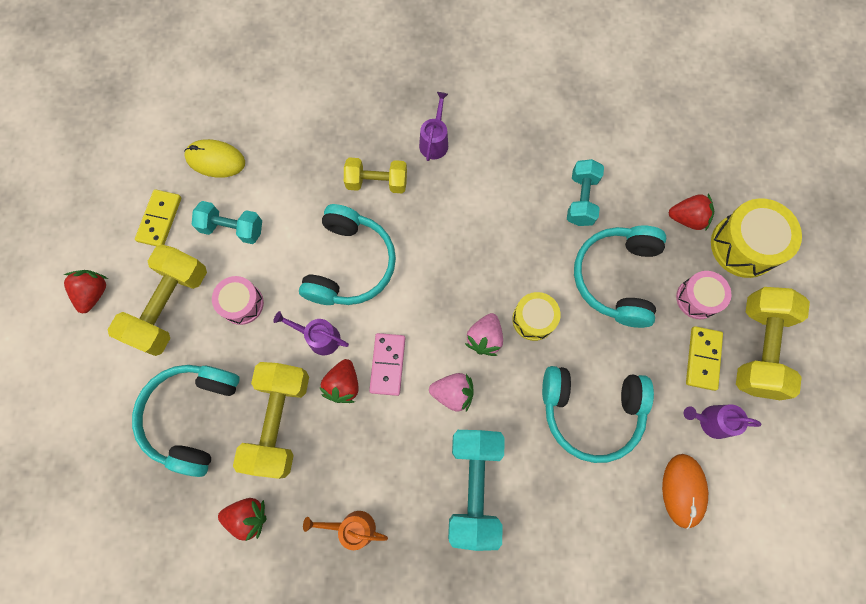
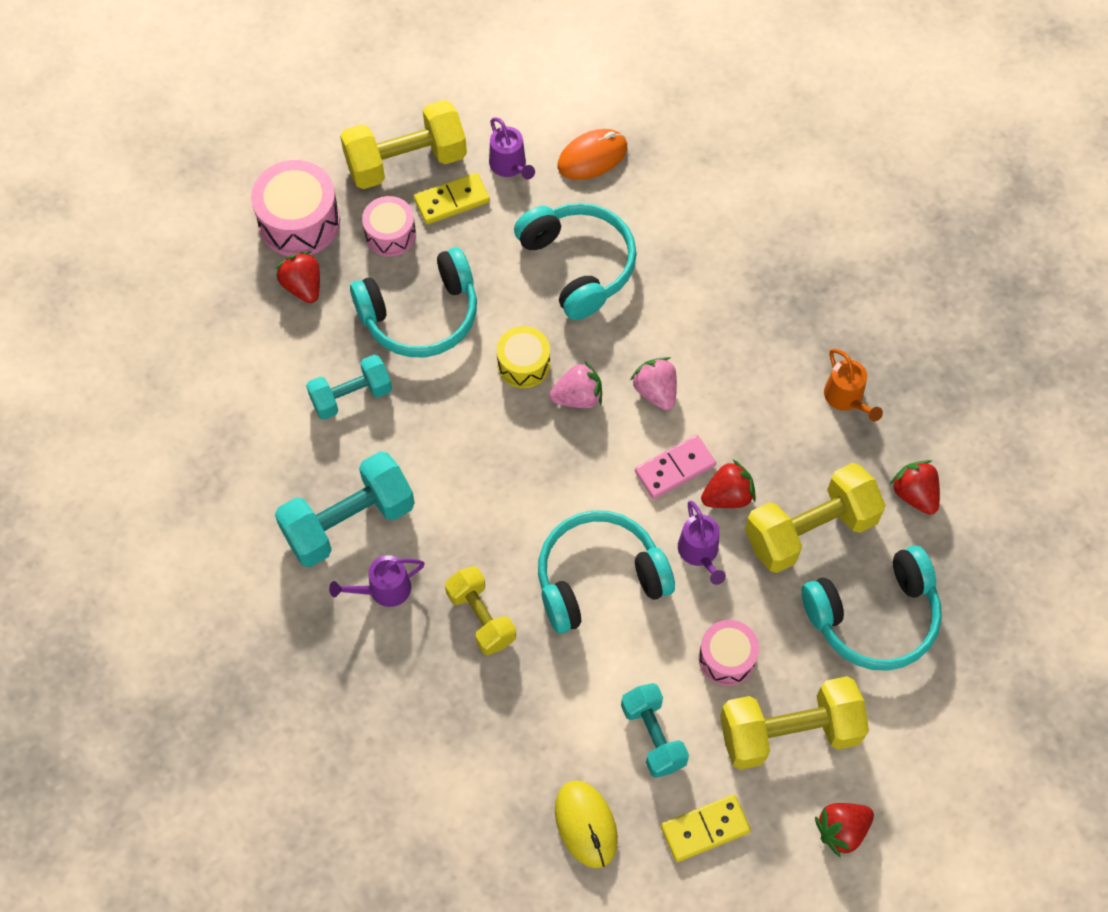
camera: 125 degrees left, 10 degrees down
turquoise dumbbell [448,430,505,551] -> turquoise dumbbell moved to [275,451,415,567]
yellow drum [711,198,802,278] -> pink drum [251,160,340,256]

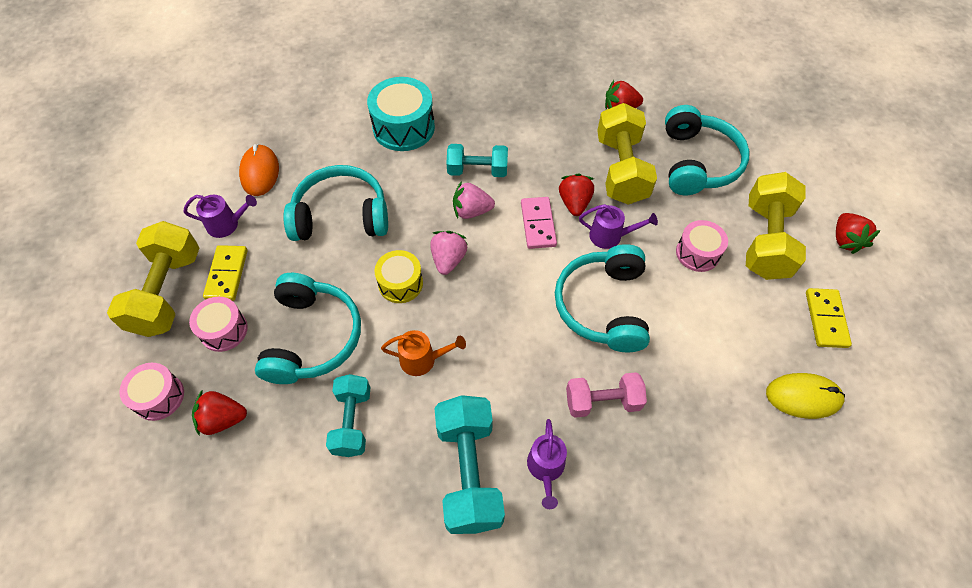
camera: 65 degrees left, 5 degrees down
pink drum [251,160,340,256] -> pink drum [119,363,184,421], size x0.62
yellow dumbbell [445,566,516,655] -> pink dumbbell [566,372,647,418]
turquoise dumbbell [621,683,689,778] -> turquoise dumbbell moved to [446,144,508,177]
orange watering can [824,349,883,421] -> orange watering can moved to [381,330,466,376]
none -> turquoise drum [367,77,435,151]

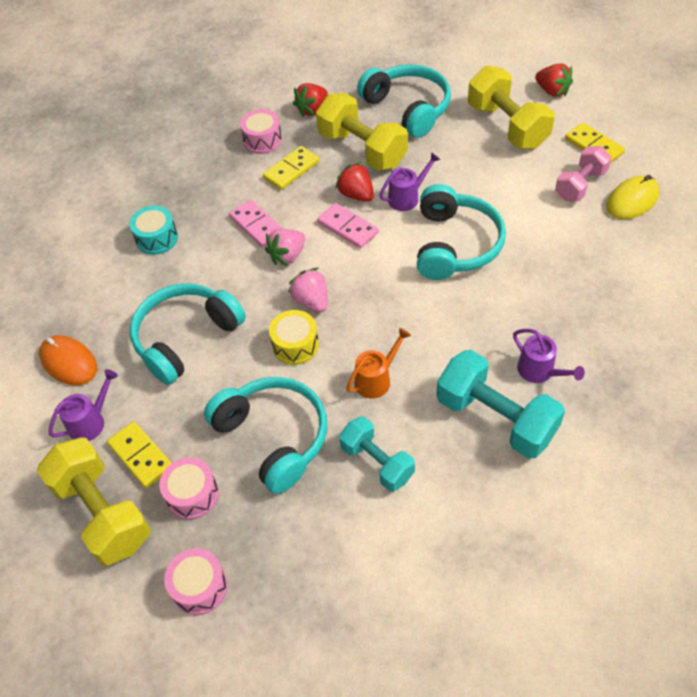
camera: 40 degrees left, 5 degrees down
red strawberry [192,390,247,436] -> none
turquoise drum [367,77,435,151] -> turquoise drum [129,206,178,255], size x0.62
turquoise dumbbell [446,144,508,177] -> pink domino [229,200,283,248]
turquoise headphones [555,244,650,352] -> turquoise headphones turned 135 degrees counterclockwise [417,184,506,280]
pink dumbbell [566,372,647,418] -> pink dumbbell moved to [555,146,612,201]
pink drum [676,220,728,272] -> pink drum moved to [240,109,282,154]
none -> yellow domino [263,146,320,190]

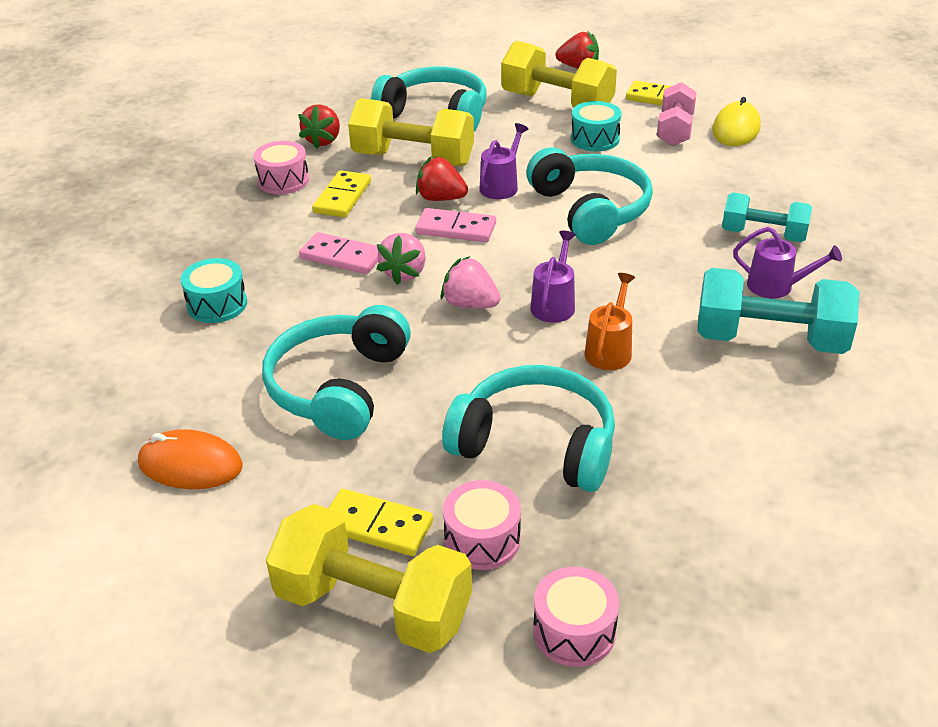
camera: 30 degrees left, 15 degrees down
purple watering can [49,369,118,441] -> purple watering can moved to [530,231,576,323]
yellow drum [269,310,319,365] -> none
turquoise dumbbell [339,417,415,491] -> turquoise dumbbell moved to [722,193,812,242]
none -> turquoise drum [571,101,622,151]

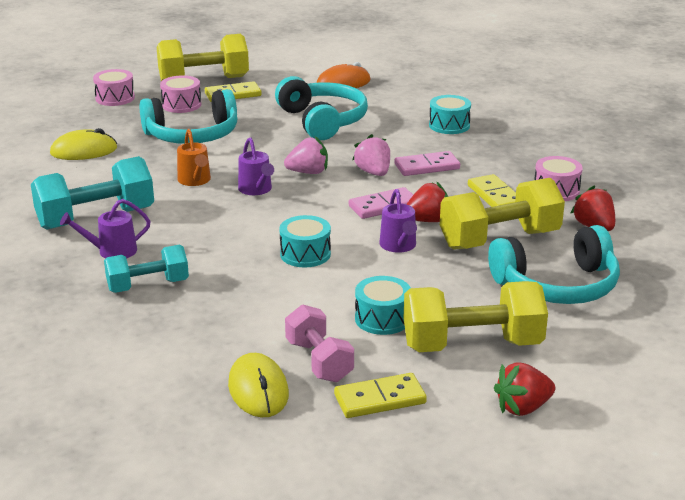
camera: 140 degrees right, 10 degrees down
turquoise headphones [526,147,653,245] -> turquoise drum [279,215,331,267]
none -> yellow mouse [50,128,117,160]

